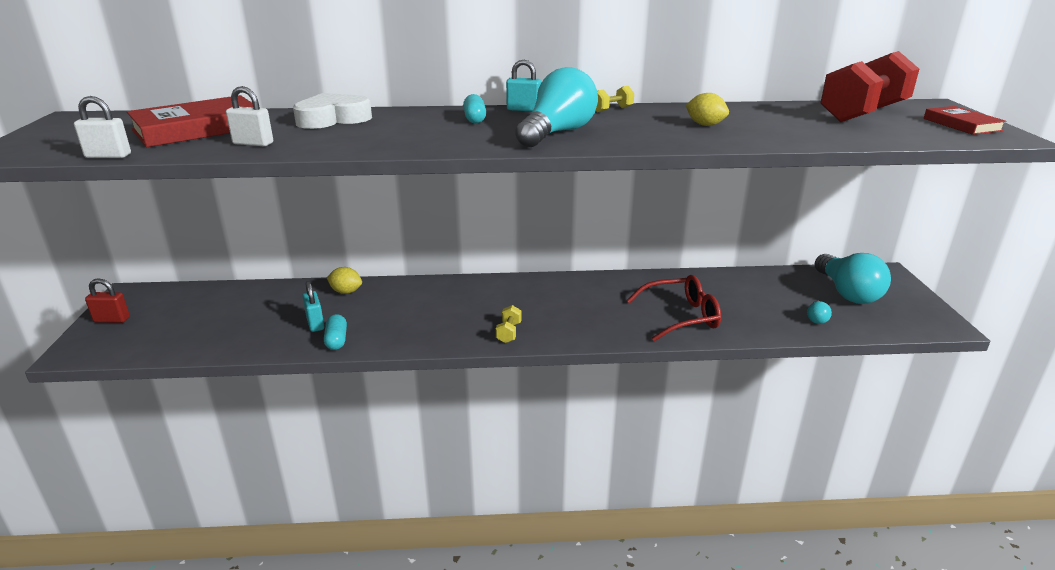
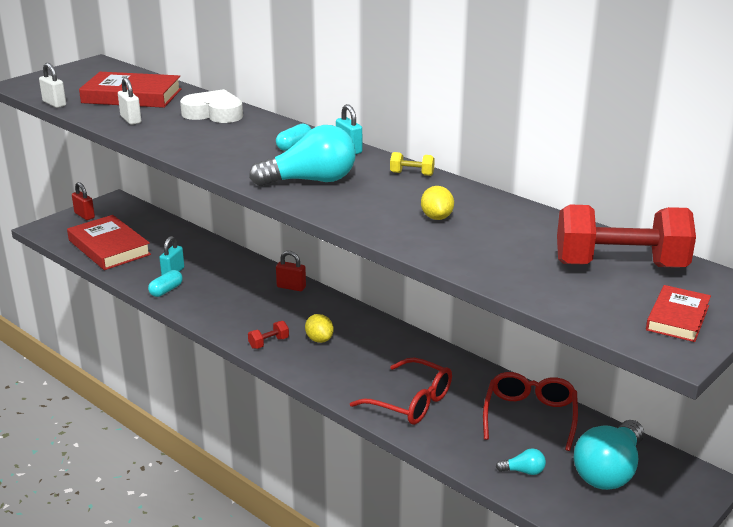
camera: 45 degrees right, 0 degrees up
yellow lemon [327,267,362,294] -> yellow lemon moved to [305,314,334,343]
yellow dumbbell [496,305,522,343] -> red dumbbell [248,321,289,349]
turquoise light bulb [807,300,832,324] -> turquoise light bulb turned 150 degrees counterclockwise [496,448,546,475]
none -> red book [67,215,151,270]
none -> red padlock [276,251,306,291]
none -> red glasses [483,372,578,451]

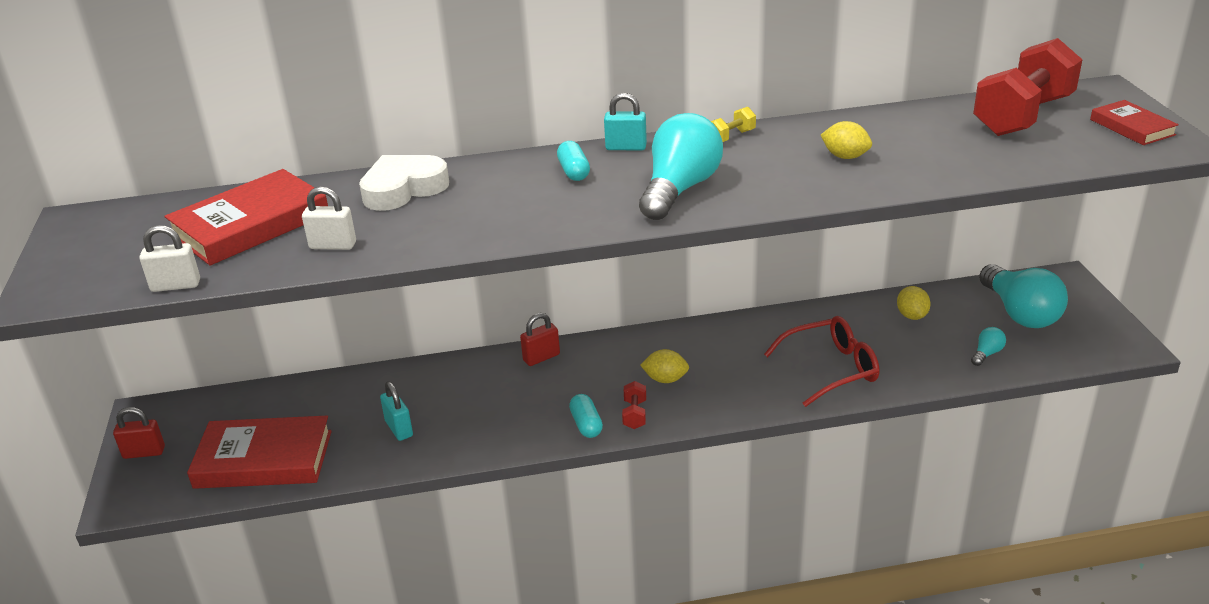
camera: 50 degrees left, 5 degrees up
turquoise capsule [148,270,183,297] -> turquoise capsule moved to [569,394,603,438]
red glasses [483,372,578,451] -> yellow lemon [897,286,931,320]

